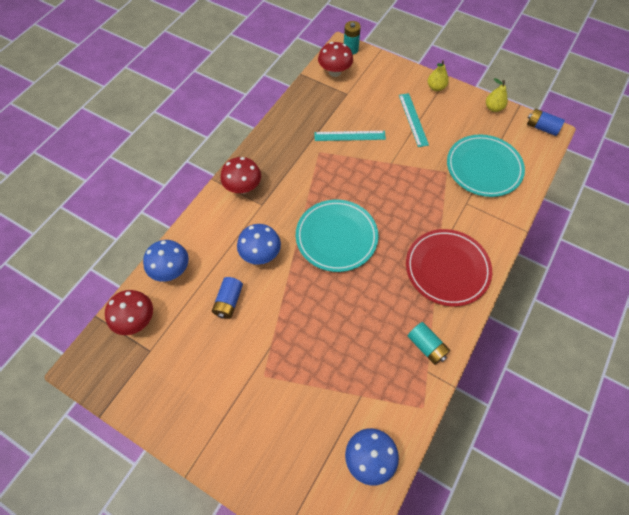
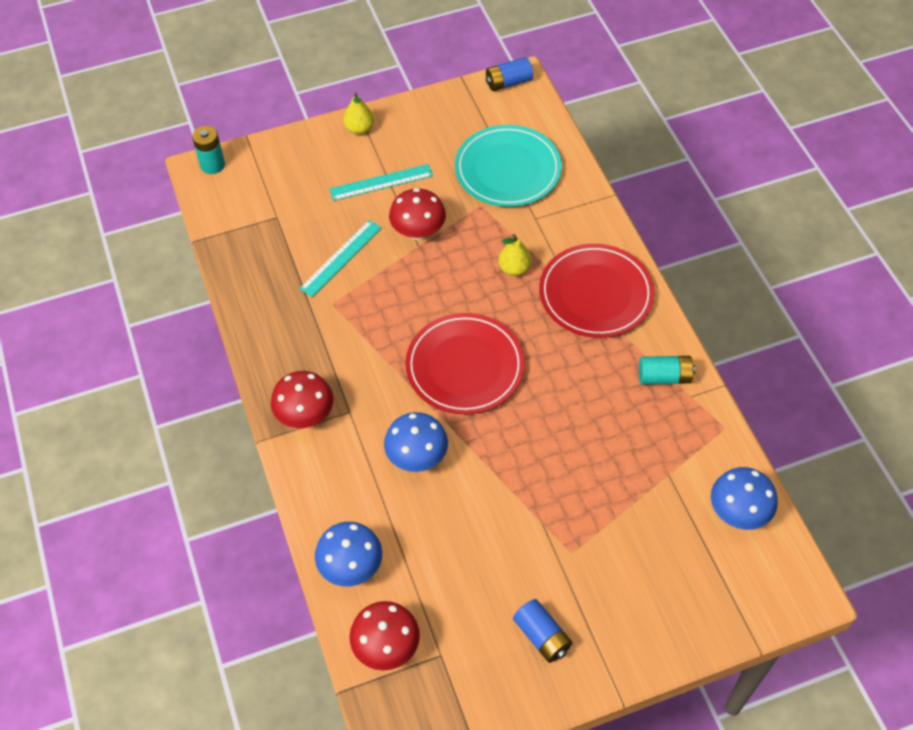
camera: 50 degrees left, 5 degrees down
blue battery [212,277,243,319] -> blue battery moved to [513,599,572,663]
turquoise plate [296,200,379,272] -> red plate [405,313,525,415]
red mushroom [318,42,353,77] -> red mushroom moved to [389,188,446,240]
turquoise ruler [399,93,429,147] -> turquoise ruler turned 45 degrees counterclockwise [329,164,433,201]
yellow pear [486,78,508,112] -> yellow pear moved to [498,234,532,276]

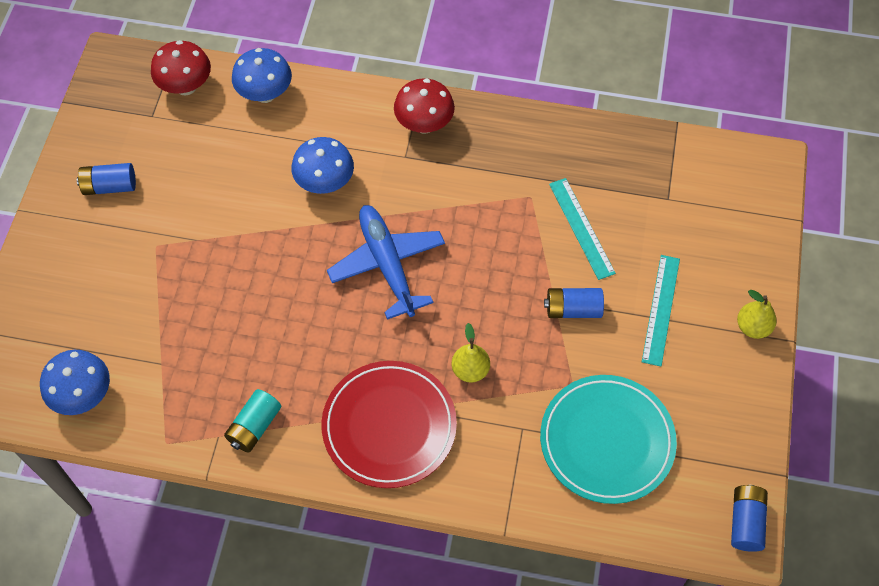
camera: 120 degrees right, 5 degrees up
turquoise battery [192,126,225,174] -> none
red mushroom [389,188,446,240] -> blue battery [544,288,604,318]
red plate [405,313,525,415] -> blue plane [327,205,445,320]

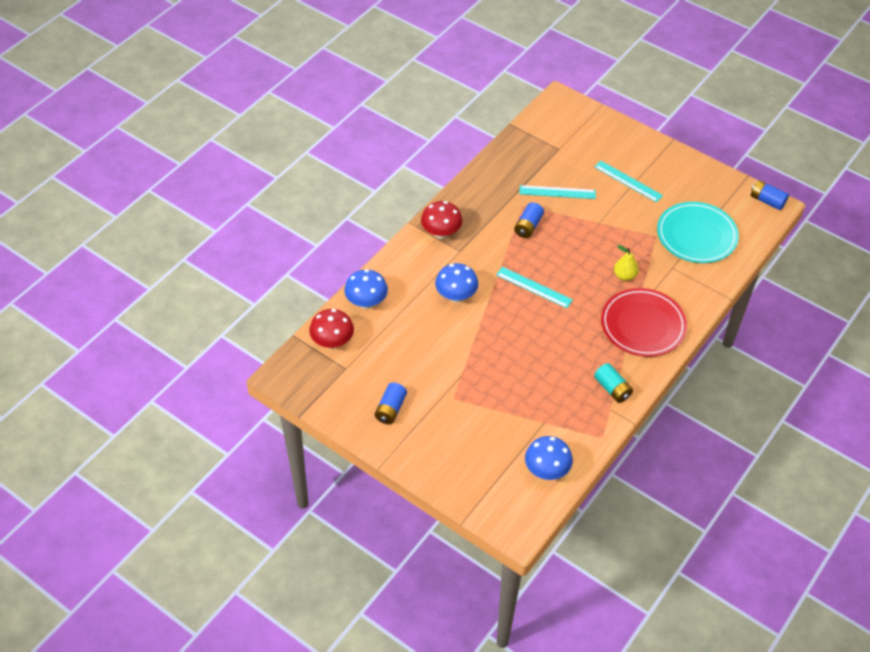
camera: 65 degrees left, 10 degrees down
blue plane [327,205,445,320] -> turquoise ruler [496,267,573,308]
blue battery [544,288,604,318] -> blue battery moved to [514,202,544,238]
yellow pear [737,290,777,339] -> none

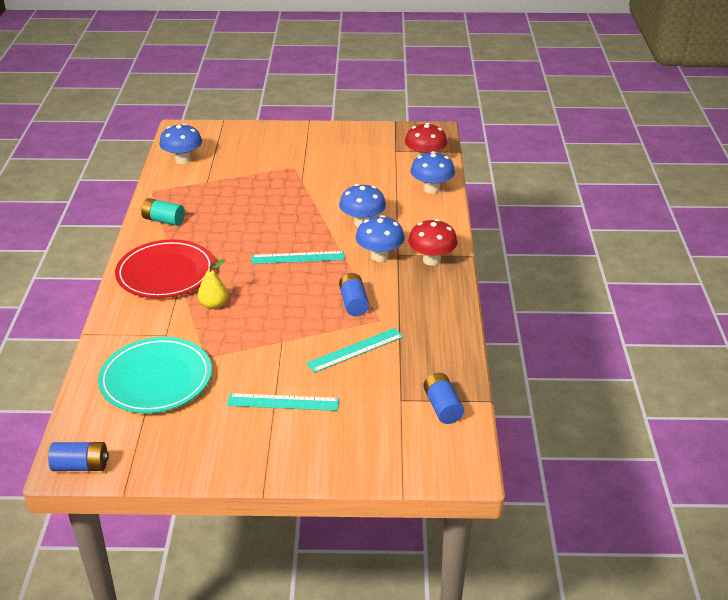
camera: 145 degrees right, 15 degrees down
blue battery [375,383,407,424] -> blue battery moved to [423,373,464,424]
none -> blue mushroom [356,215,405,262]

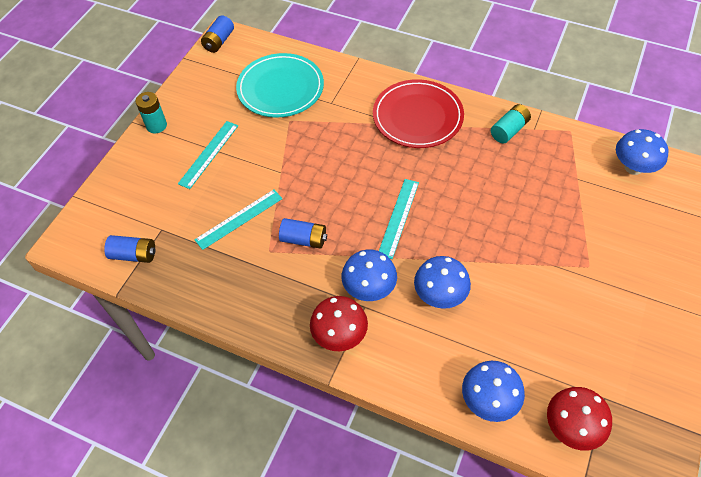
camera: 115 degrees right, 20 degrees up
yellow pear [198,259,228,309] -> none
turquoise ruler [306,328,404,373] -> turquoise ruler turned 60 degrees clockwise [194,190,283,250]
none -> turquoise battery [136,92,167,133]

